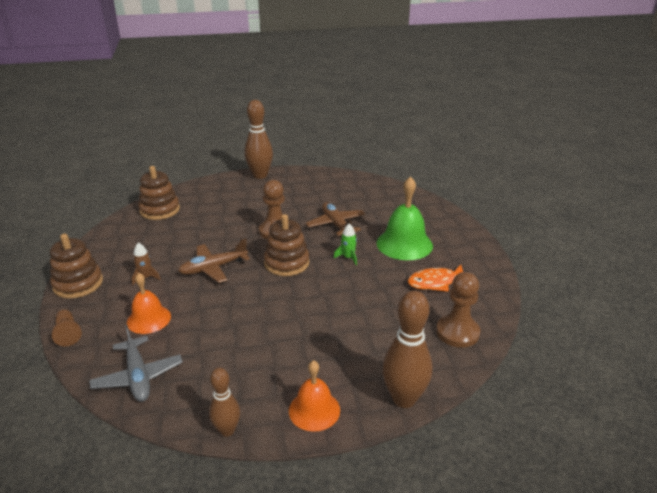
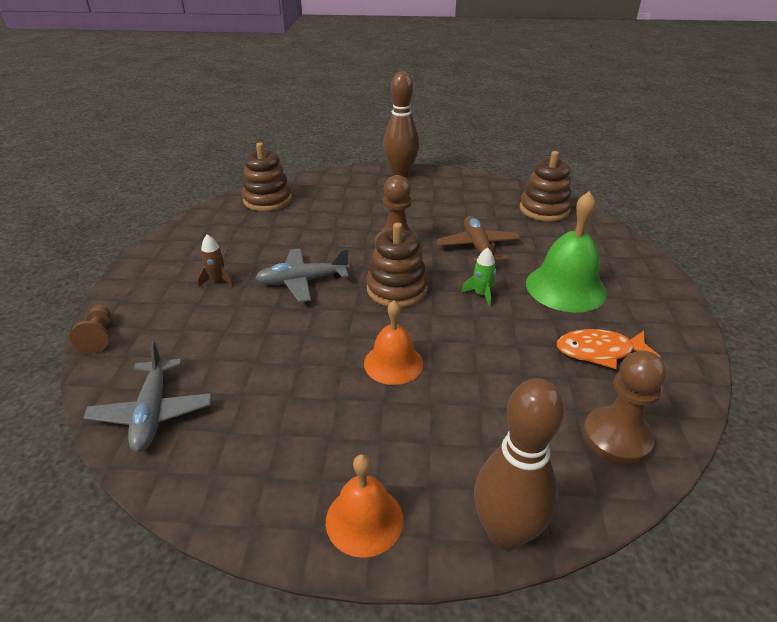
camera: 15 degrees right, 5 degrees up
brown stacking toy [50,234,103,299] -> brown stacking toy moved to [520,151,572,221]
orange bell [127,273,171,334] -> orange bell moved to [364,300,423,385]
brown plane [178,238,250,283] -> grey plane [255,249,350,302]
brown bowling pin [209,367,240,437] -> none

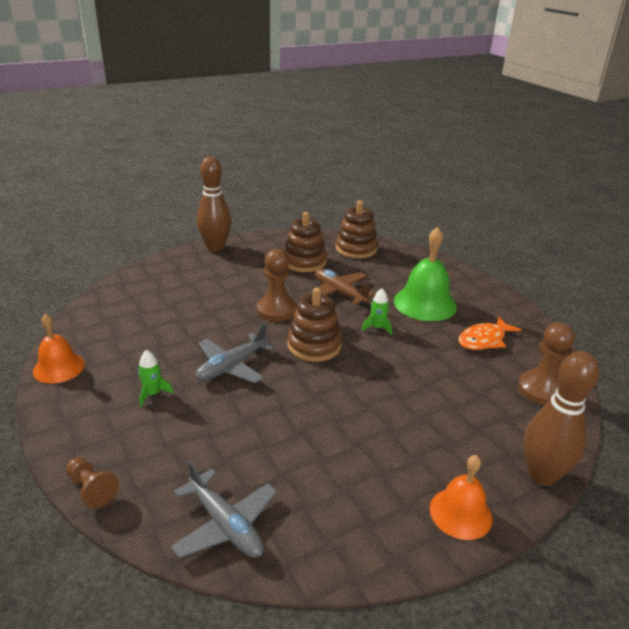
camera: 35 degrees left, 5 degrees down
brown rocket [197,234,234,287] -> green rocket [138,350,174,407]
brown stacking toy [242,143,292,211] -> brown stacking toy moved to [284,212,327,272]
orange bell [364,300,423,385] -> orange bell moved to [33,314,85,384]

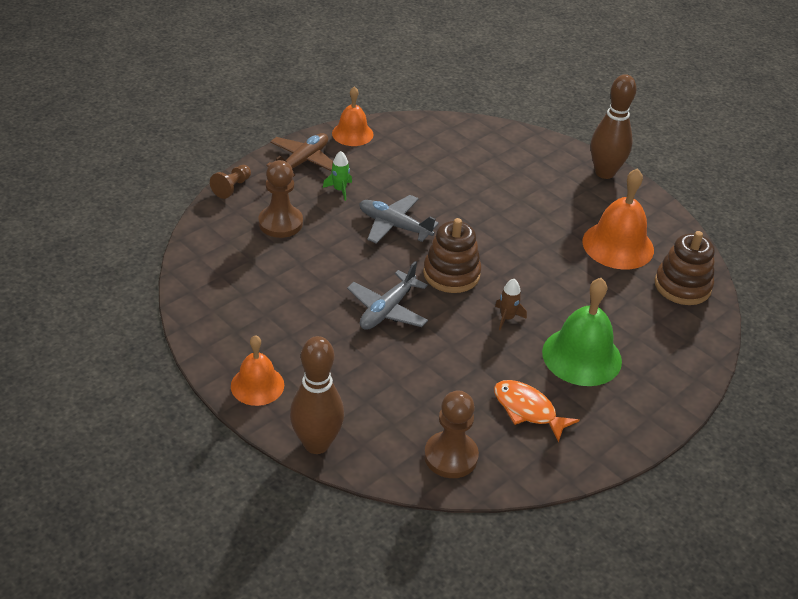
camera: 75 degrees right, 10 degrees up
grey plane [170,460,277,558] -> grey plane moved to [347,261,428,330]
brown pawn [257,249,297,322] -> brown pawn moved to [258,160,303,238]
brown stacking toy [284,212,327,272] -> orange bell [582,168,654,269]
brown plane [315,269,376,305] -> brown plane moved to [266,133,333,177]
green rocket [361,288,392,335] -> brown rocket [495,279,527,330]

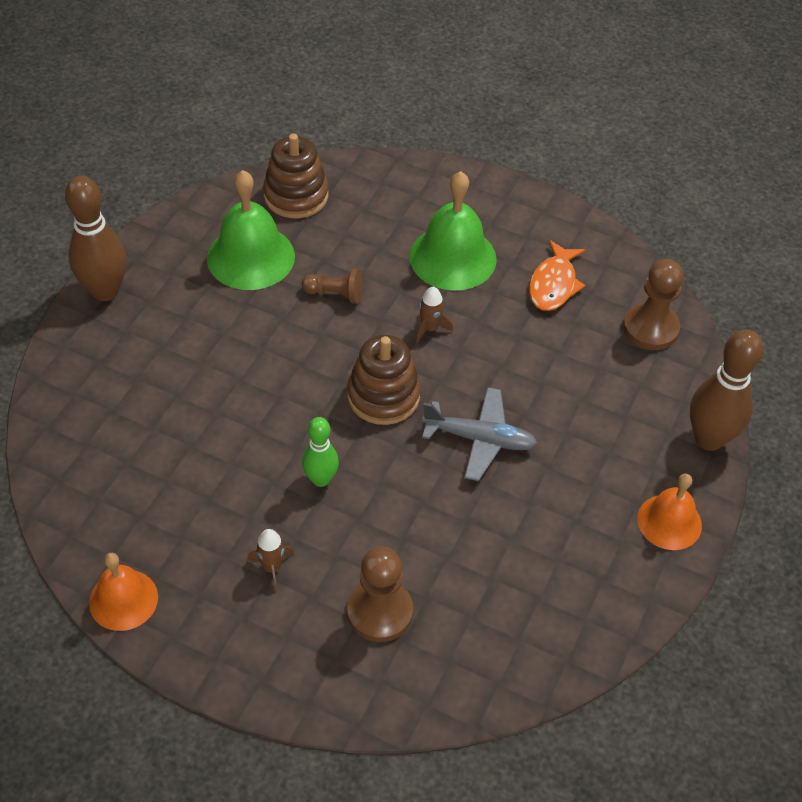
camera: 110 degrees left, 10 degrees up
brown pawn [210,165,251,199] -> brown pawn moved to [302,269,362,304]
brown plane [266,133,333,177] -> none
green rocket [323,151,352,201] -> brown rocket [247,529,294,591]
grey plane [359,195,439,244] -> green bowling pin [302,417,339,487]
orange bell [582,168,654,269] -> green bell [207,170,295,290]

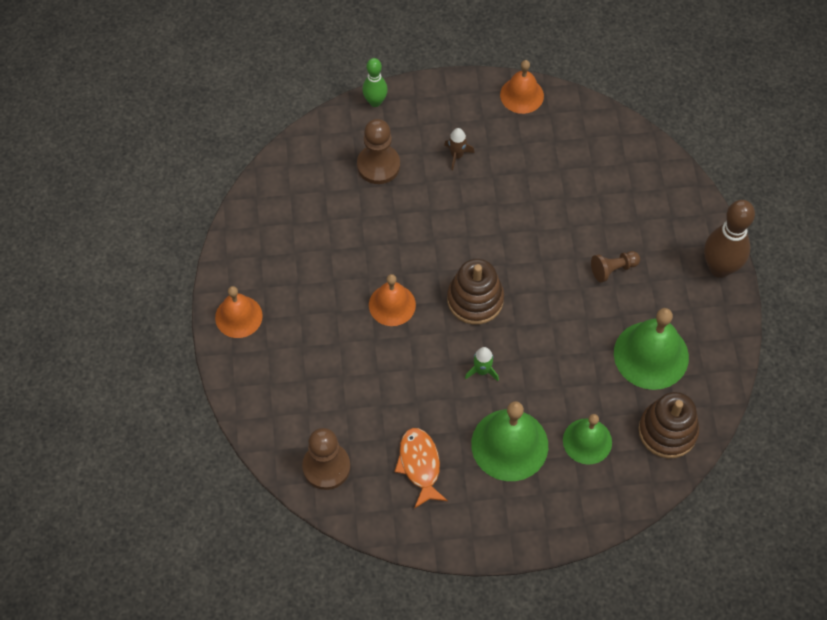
camera: 150 degrees right, 10 degrees up
brown pawn [302,269,362,304] -> brown pawn moved to [591,251,640,282]
green bowling pin [302,417,339,487] -> green bowling pin moved to [362,58,388,107]
brown rocket [416,287,453,343] -> green rocket [465,347,499,381]
grey plane [422,387,537,481] -> orange bell [369,274,416,326]
brown bowling pin [690,329,763,451] -> none
none -> green bell [563,414,612,465]

